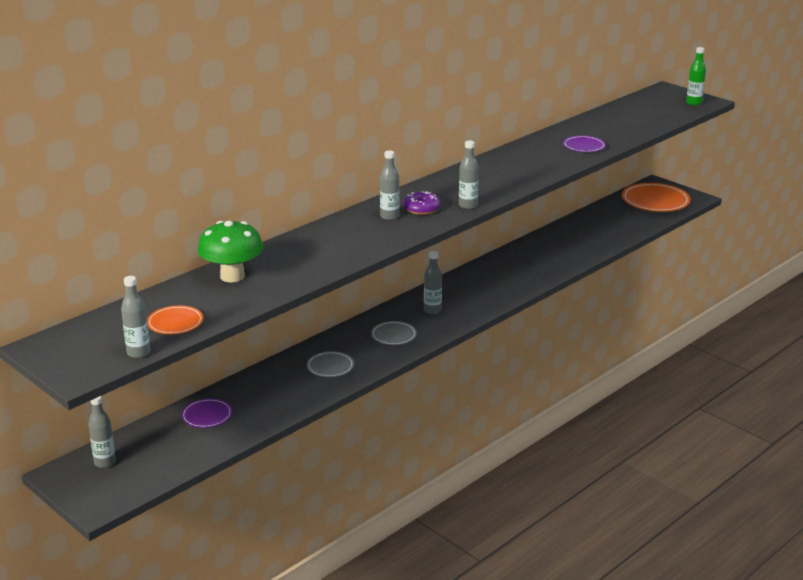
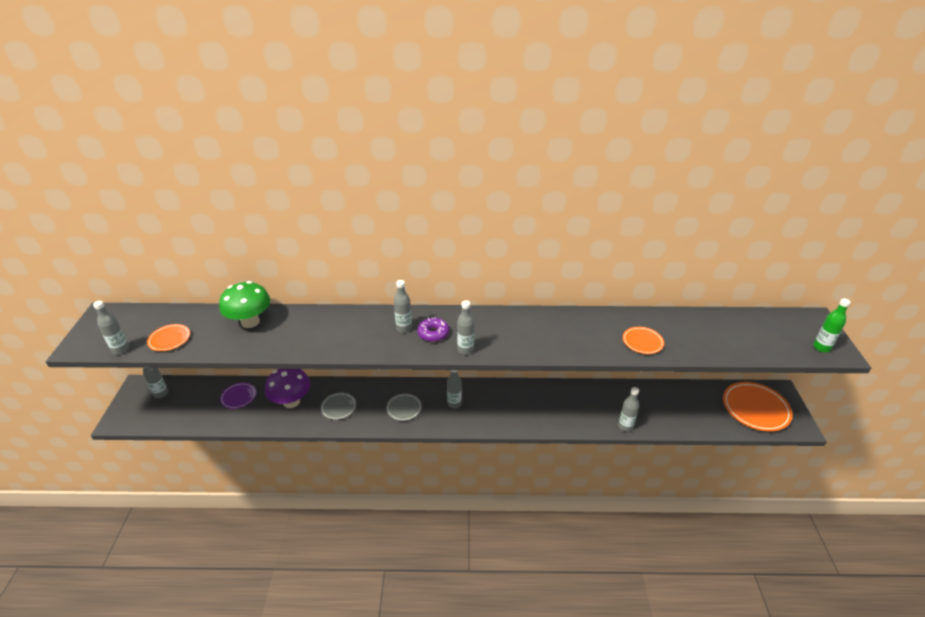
camera: 45 degrees right, 10 degrees up
purple plate [563,136,606,152] -> orange plate [623,327,664,354]
none -> purple mushroom [265,369,310,408]
none -> grey bottle [618,387,639,432]

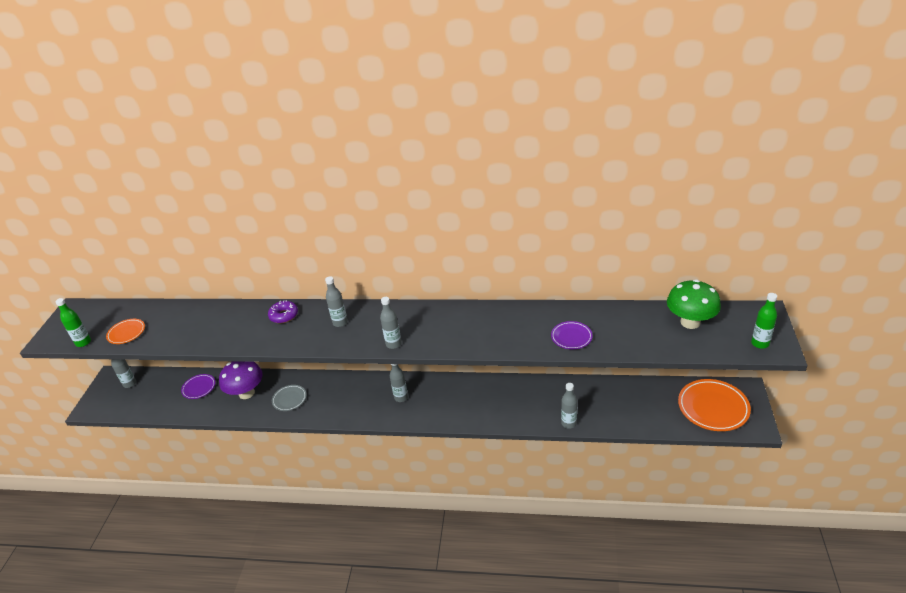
camera: 10 degrees right, 0 degrees up
grey bottle [93,301,129,355] -> green bottle [55,298,91,347]
green mushroom [219,281,270,328] -> green mushroom moved to [667,280,721,329]
grey plate [386,393,422,421] -> none
purple donut [417,317,449,342] -> purple donut moved to [268,300,298,323]
orange plate [623,327,664,354] -> purple plate [551,321,593,350]

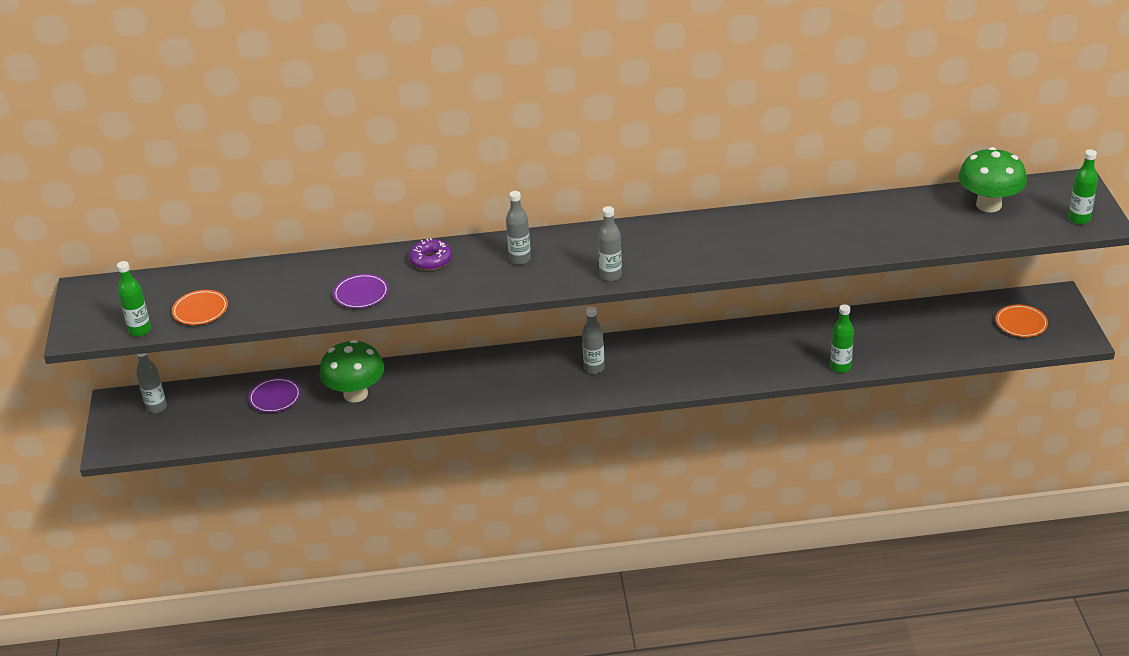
camera: 15 degrees left, 0 degrees up
purple mushroom [219,361,263,399] -> green mushroom [319,340,384,402]
grey plate [272,385,307,411] -> none
purple plate [551,321,593,350] -> purple plate moved to [333,274,389,309]
grey bottle [561,383,577,429] -> green bottle [830,304,854,373]
orange plate [678,379,751,431] -> orange plate [995,305,1048,337], size x0.56

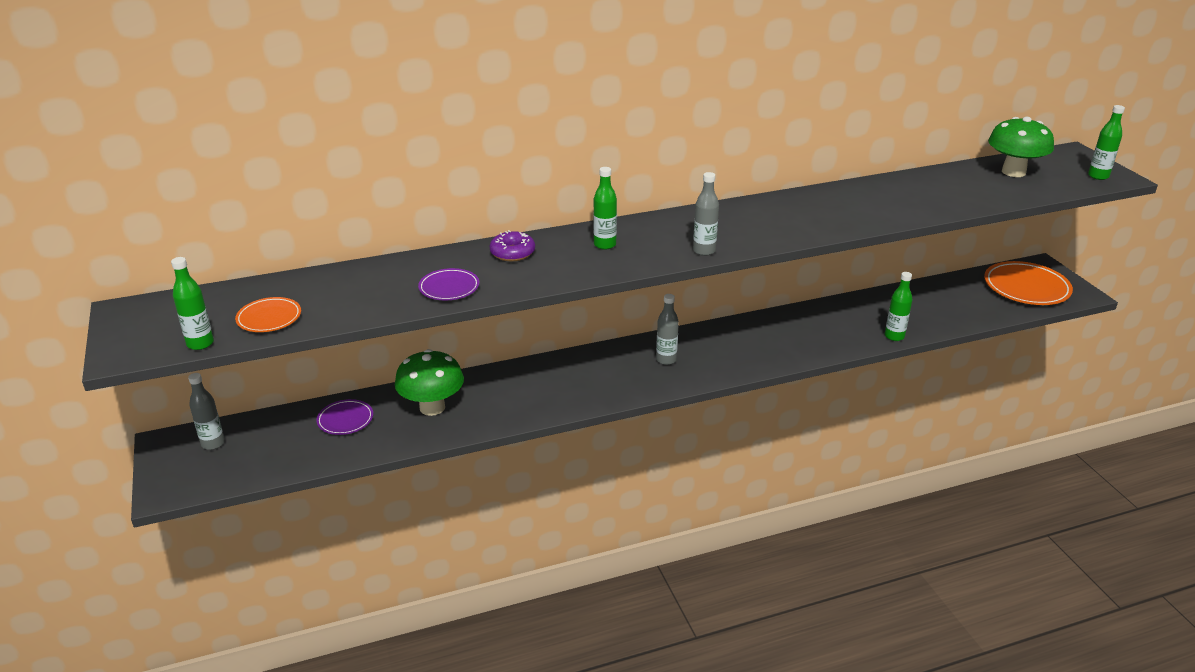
camera: 15 degrees left, 5 degrees down
grey bottle [506,191,531,265] -> green bottle [593,167,617,250]
orange plate [995,305,1048,337] -> orange plate [984,261,1073,305], size x1.80

